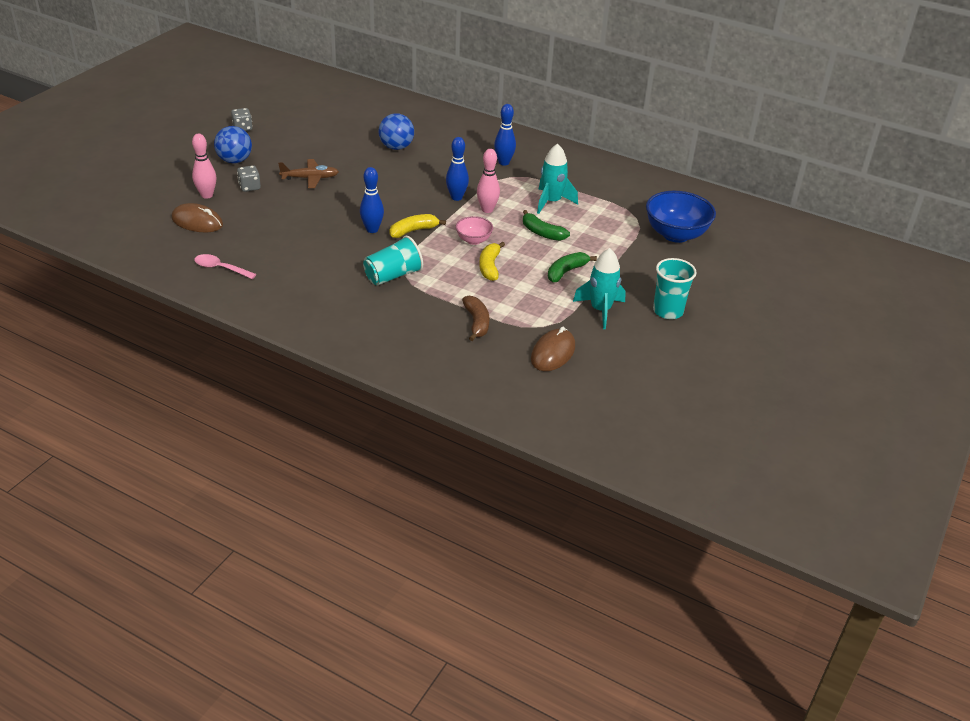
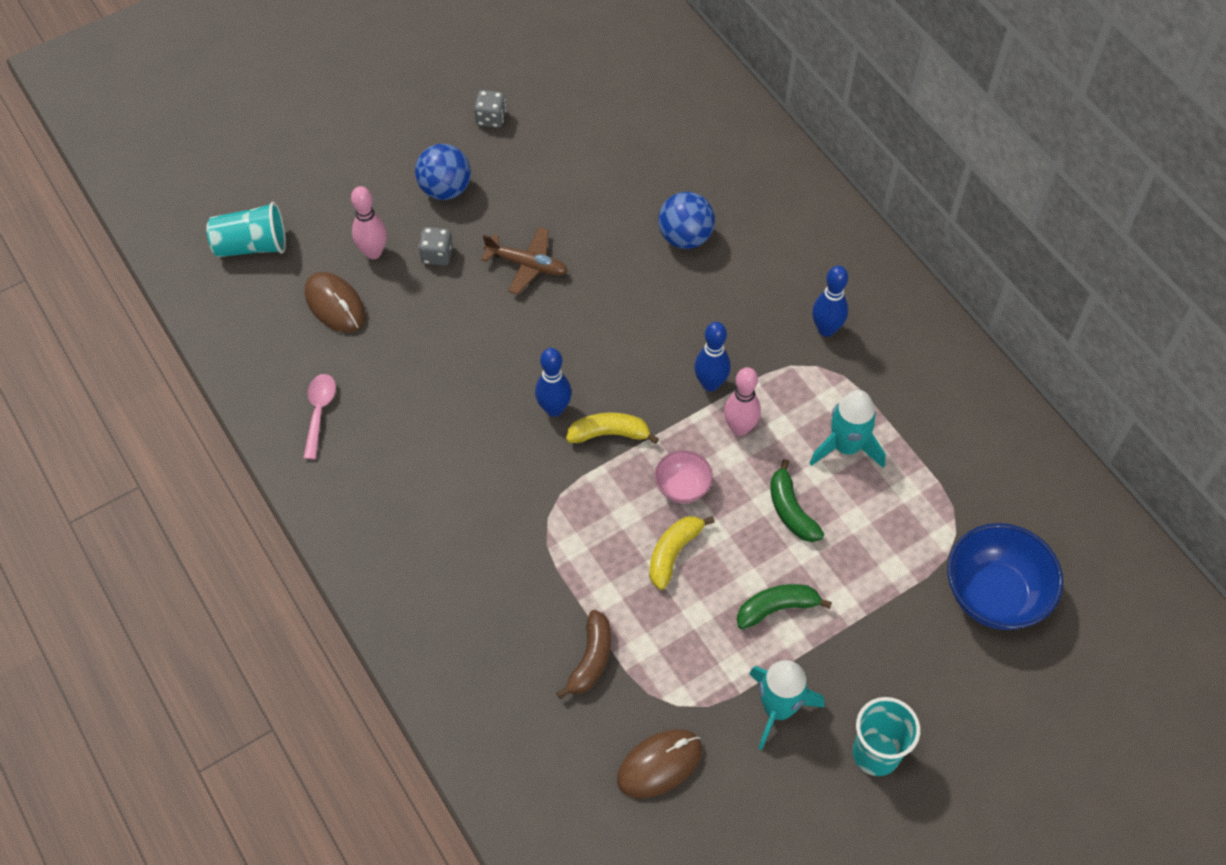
camera: 30 degrees right, 20 degrees up
pink spoon [194,254,256,279] -> pink spoon turned 45 degrees clockwise [303,374,336,459]
turquoise cup [363,236,423,285] -> turquoise cup moved to [207,202,286,257]

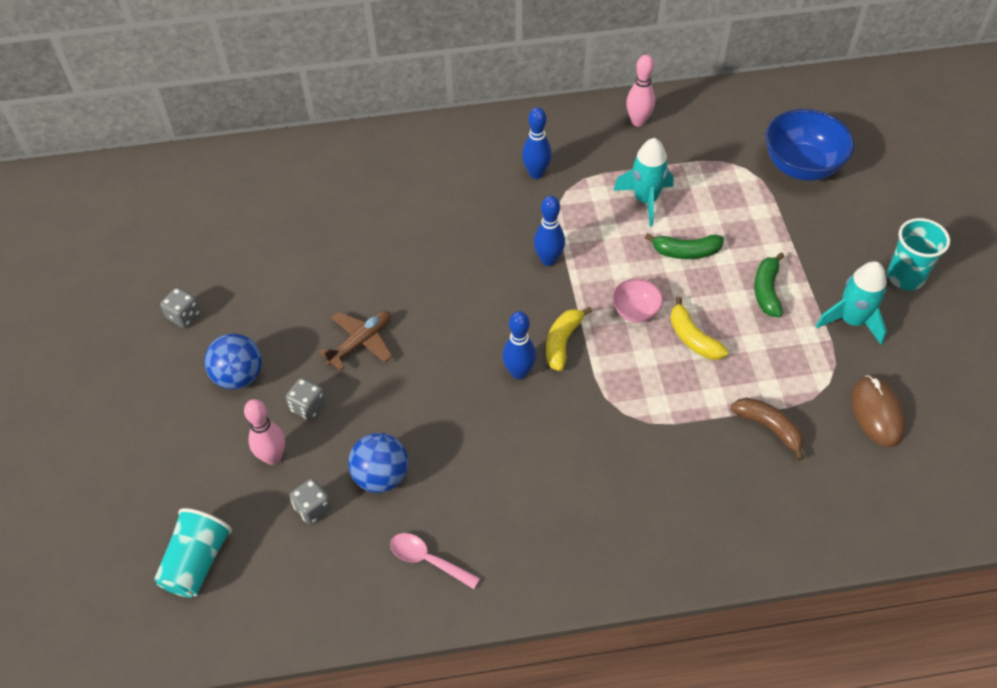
camera: 65 degrees left, 5 degrees down
brown mouse [305,272,366,333] -> grey dice [290,478,332,524]
blue ball [658,192,715,249] -> blue ball moved to [348,433,408,493]
pink bowling pin [724,367,761,436] -> pink bowling pin moved to [626,55,655,126]

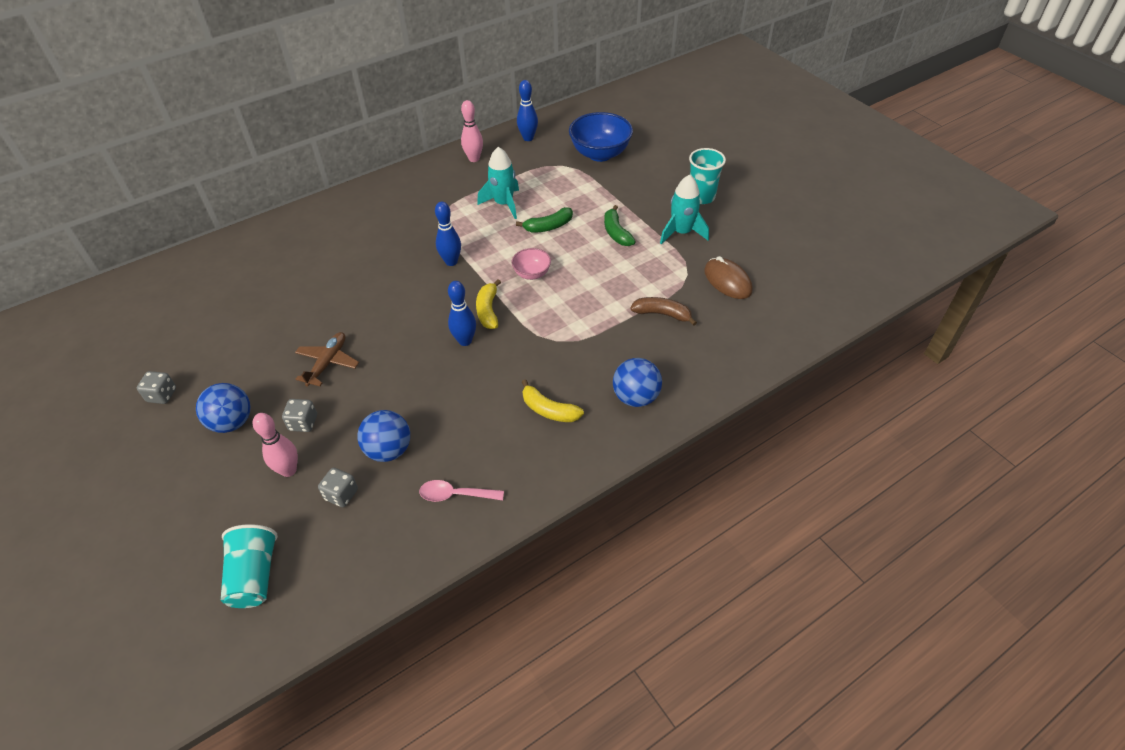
camera: 25 degrees left, 5 degrees down
blue bowling pin [522,107,552,179] -> blue bowling pin moved to [517,80,538,141]
yellow banana [670,297,728,360] -> yellow banana moved to [522,379,584,422]
none -> blue ball [613,358,662,407]

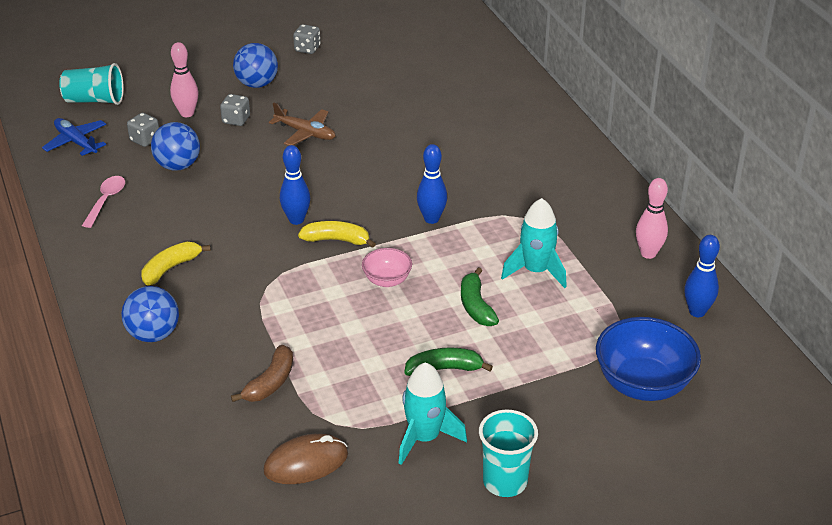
camera: 100 degrees right, 10 degrees down
none -> blue plane [42,118,106,156]

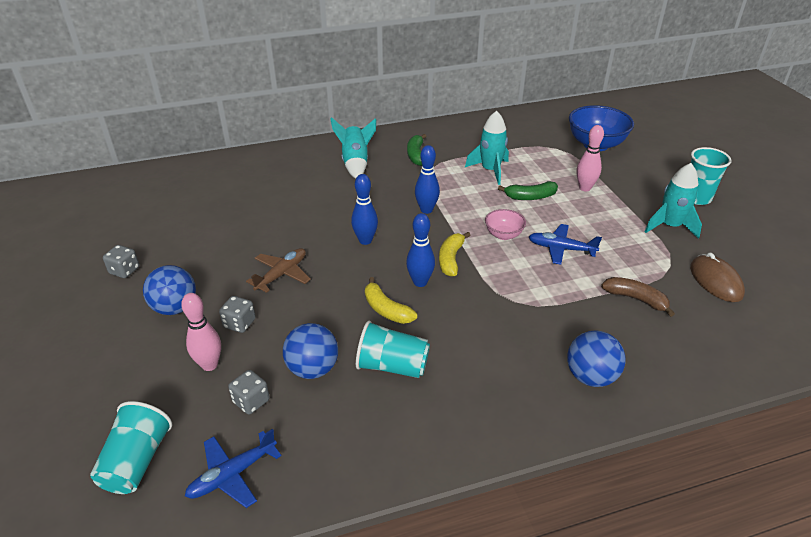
camera: 85 degrees left, 0 degrees up
pink spoon [82,176,125,228] -> none
yellow banana [142,242,211,285] -> yellow banana moved to [365,277,417,324]
green banana [405,347,493,376] -> green banana moved to [407,134,426,166]
pink bowling pin [636,178,668,259] -> pink bowling pin moved to [577,125,604,191]
blue bowling pin [684,235,720,317] -> blue bowling pin moved to [351,174,378,245]
none -> turquoise rocket [330,117,376,178]
none -> turquoise cup [356,320,430,378]
none -> blue plane [529,224,602,265]

